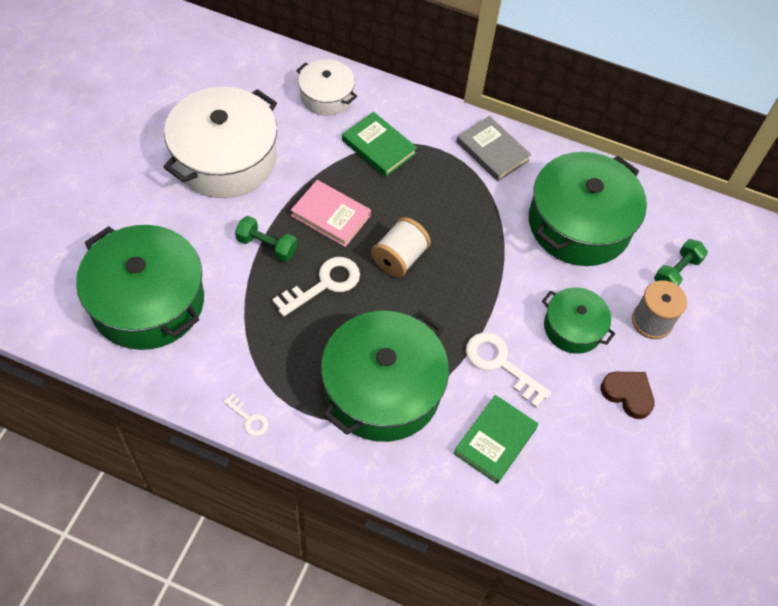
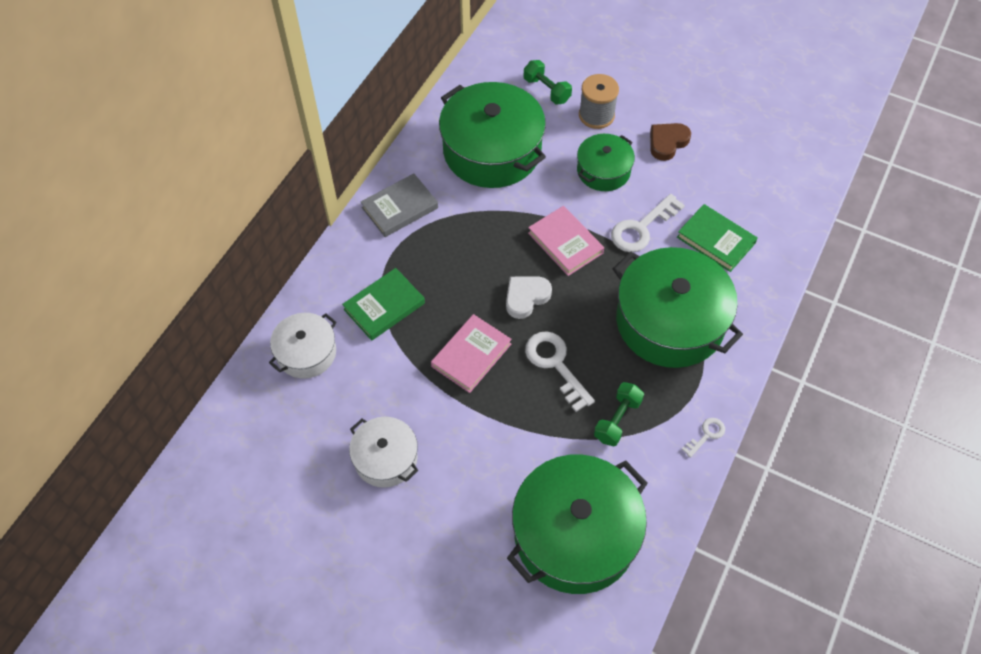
camera: 80 degrees left, 0 degrees up
white pot [163,87,277,198] -> white pot [349,417,418,488], size x0.54
green dumbbell [235,216,297,262] -> green dumbbell moved to [594,382,644,446]
white spool [371,217,431,277] -> white heart [506,277,552,319]
none -> pink book [528,206,604,276]

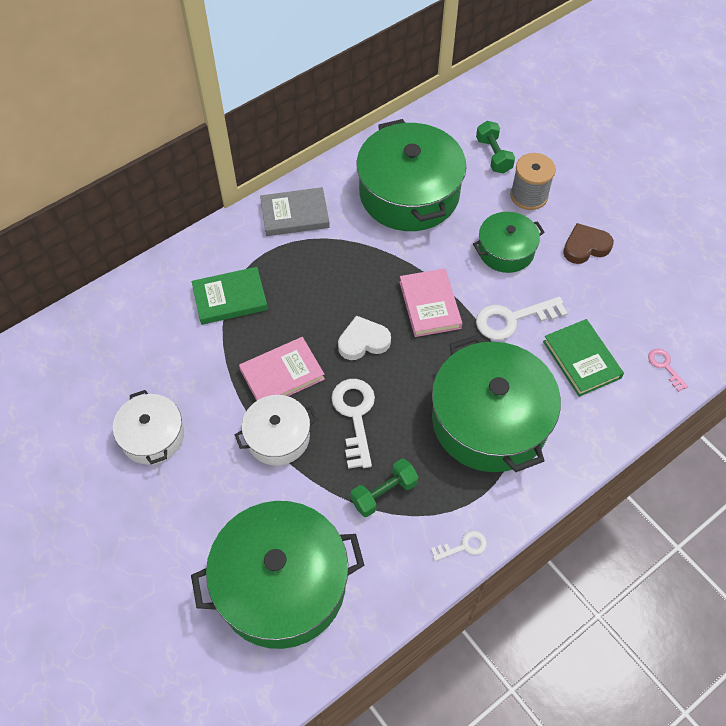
camera: 25 degrees right, 0 degrees up
white pot [269,313,337,379] -> white pot moved to [234,395,318,466]
none -> pink key [648,349,688,392]

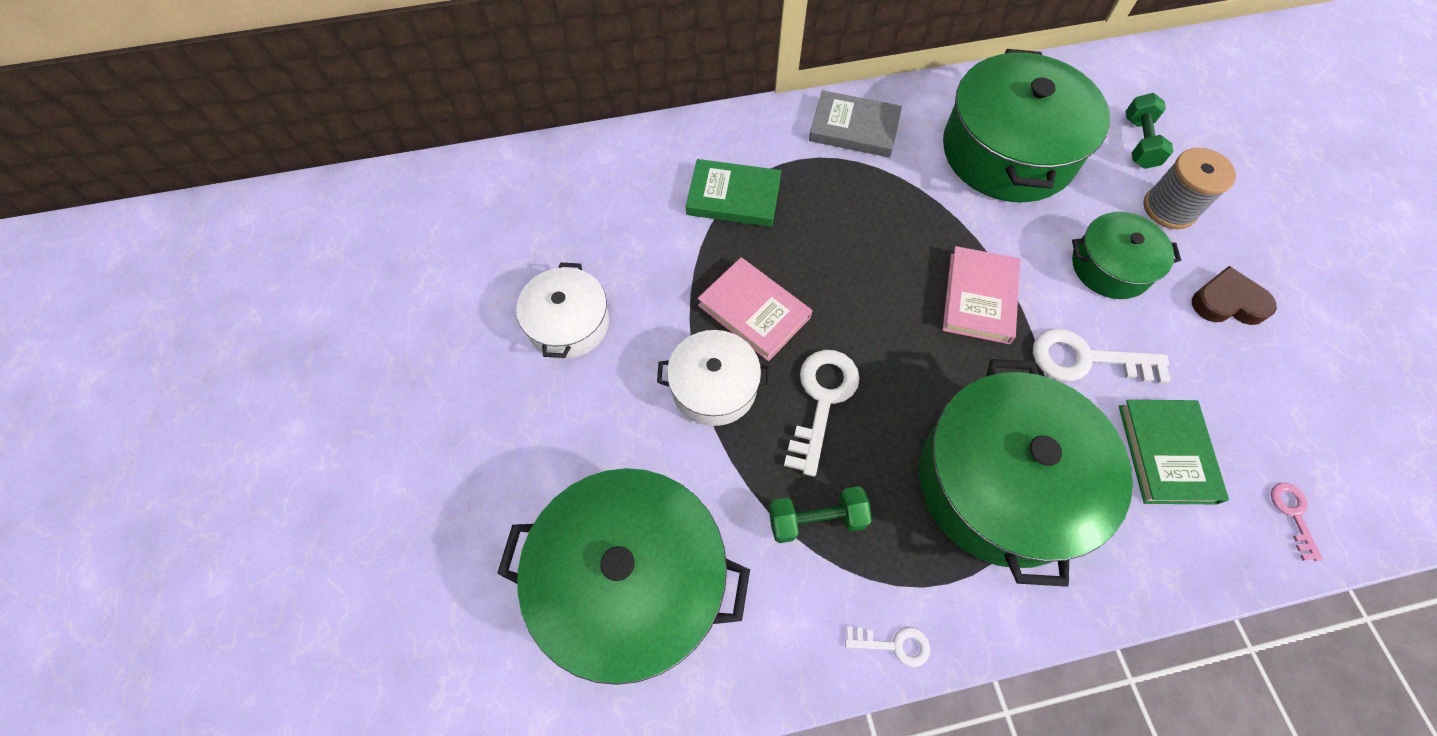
camera: 25 degrees right, 5 degrees up
pink book [239,337,325,401] -> pink book turned 45 degrees clockwise [698,257,812,361]
white heart [338,315,391,360] -> none

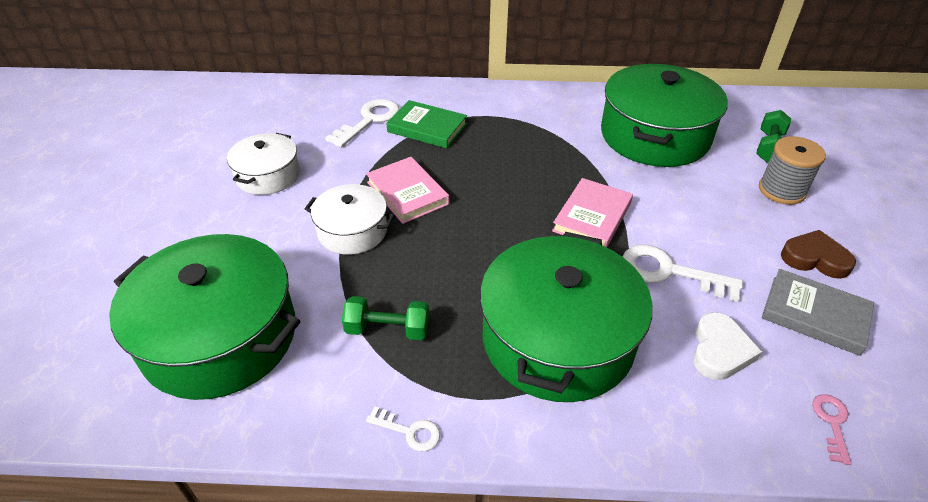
camera: 15 degrees right, 20 degrees down
white key [784,350,860,477] -> white key moved to [325,99,400,148]
grey book [809,90,902,157] -> grey book moved to [762,269,874,356]
green pot [1072,212,1181,299] -> none
green book [1119,400,1229,504] -> white heart [693,312,762,380]

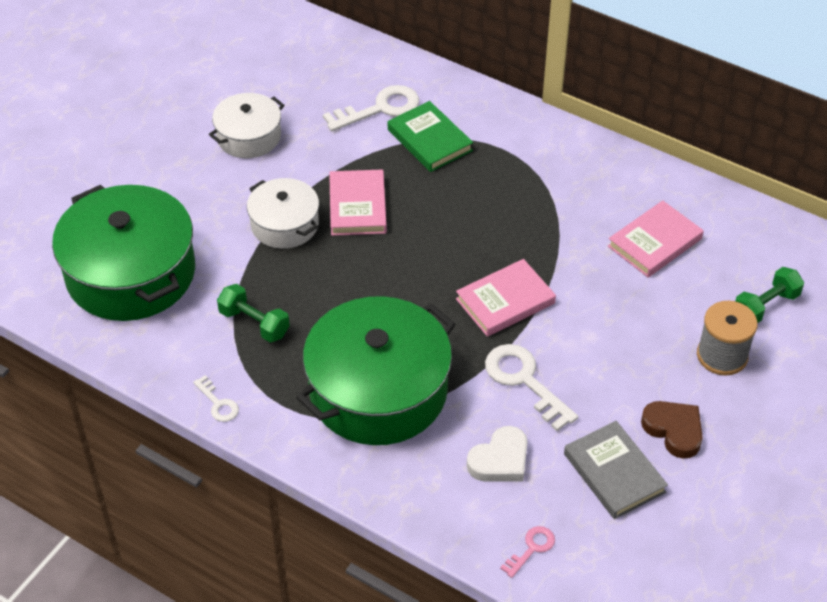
camera: 30 degrees right, 5 degrees up
green pot [601,64,728,167] -> pink book [608,200,704,278]

